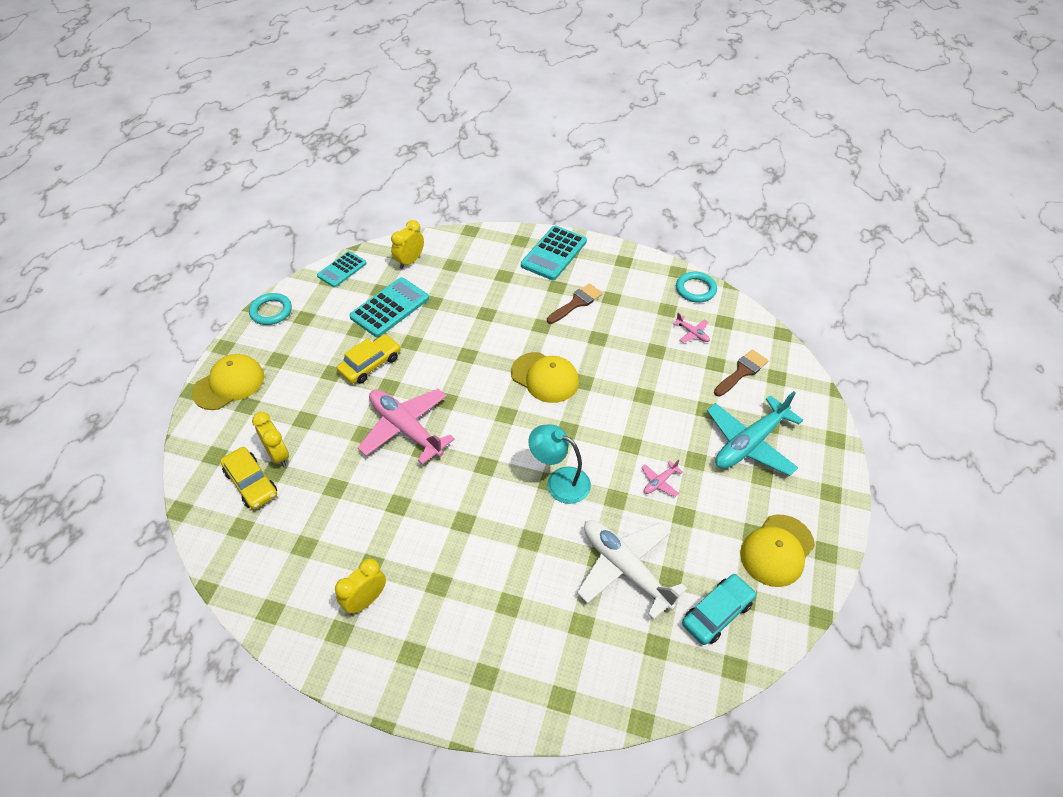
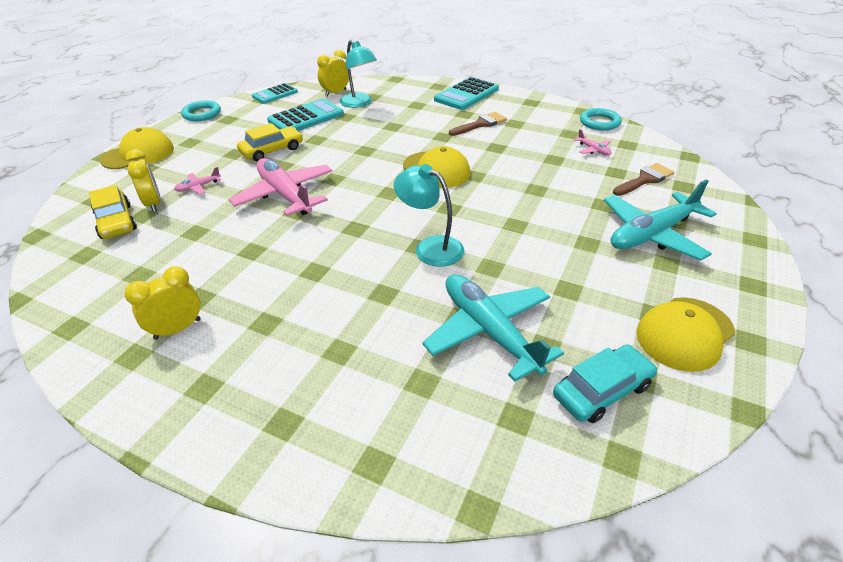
camera: 10 degrees right, 10 degrees down
white plane [577,520,687,620] -> turquoise plane [422,274,564,382]
pink plane [641,459,683,497] -> pink plane moved to [174,167,221,194]
none -> turquoise lamp [340,40,377,108]

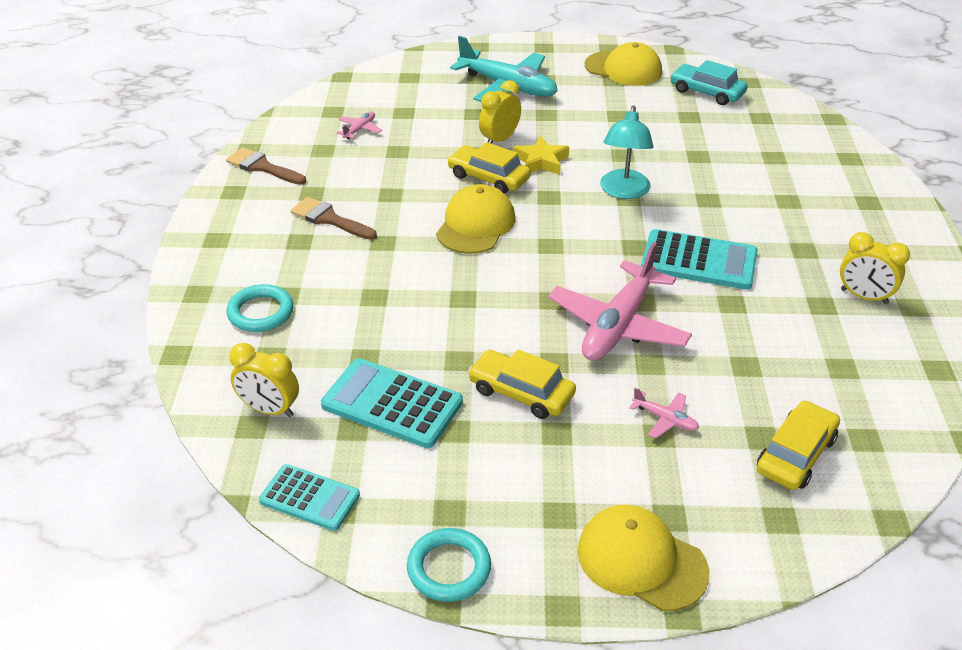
camera: 115 degrees left, 0 degrees up
yellow clock [126,149,161,212] -> yellow clock moved to [479,80,521,144]
turquoise lamp [340,40,377,108] -> none
turquoise plane [422,274,564,382] -> none
turquoise calculator [434,77,499,110] -> turquoise calculator moved to [641,229,757,290]
turquoise ring [580,108,622,131] -> turquoise ring moved to [226,284,294,332]
brown brush [613,163,674,196] -> brown brush moved to [226,147,306,185]
none -> yellow car [447,142,531,194]
none -> yellow star [513,136,569,175]

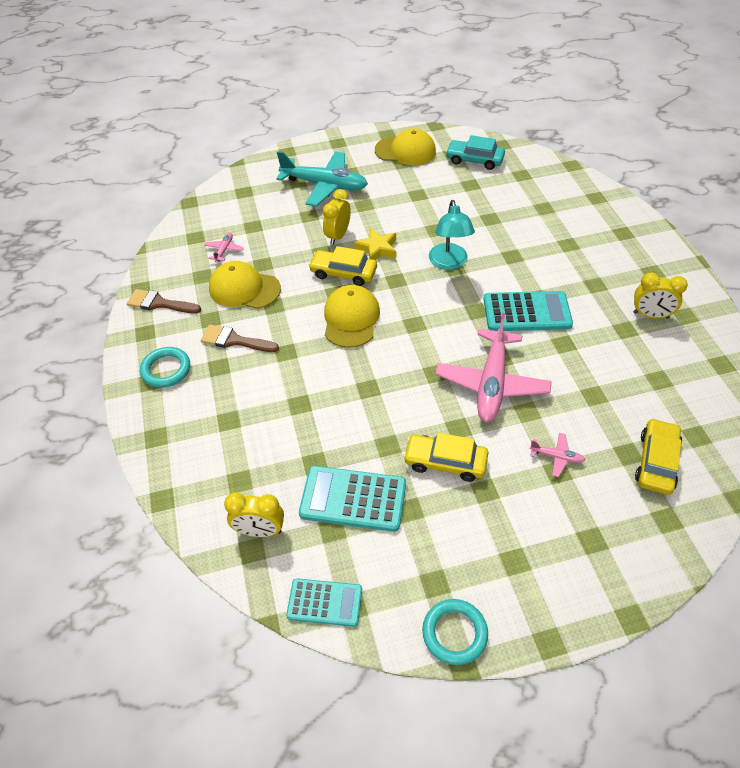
camera: 15 degrees left, 10 degrees up
turquoise ring [226,284,294,332] -> turquoise ring moved to [140,347,190,388]
yellow cap [577,505,709,611] -> yellow cap moved to [209,261,281,309]

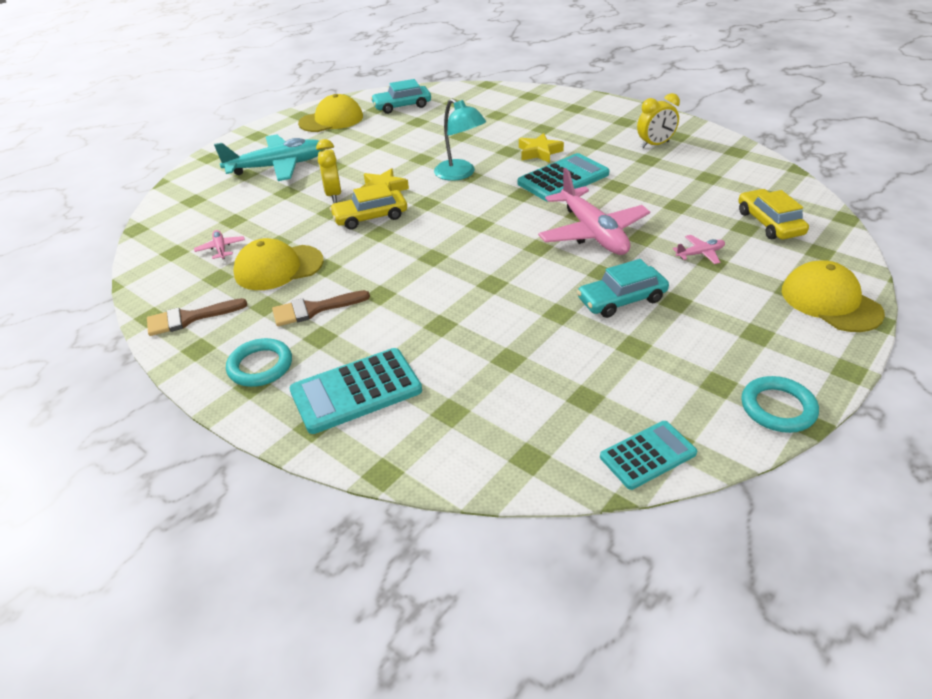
camera: 35 degrees left, 10 degrees down
yellow clock [224,492,284,537] -> none
turquoise calculator [299,466,406,532] -> turquoise calculator moved to [289,348,422,434]
yellow cap [324,285,380,348] -> yellow cap moved to [782,260,885,332]
yellow car [403,432,488,482] -> turquoise car [577,259,669,318]
none -> yellow star [519,133,564,163]

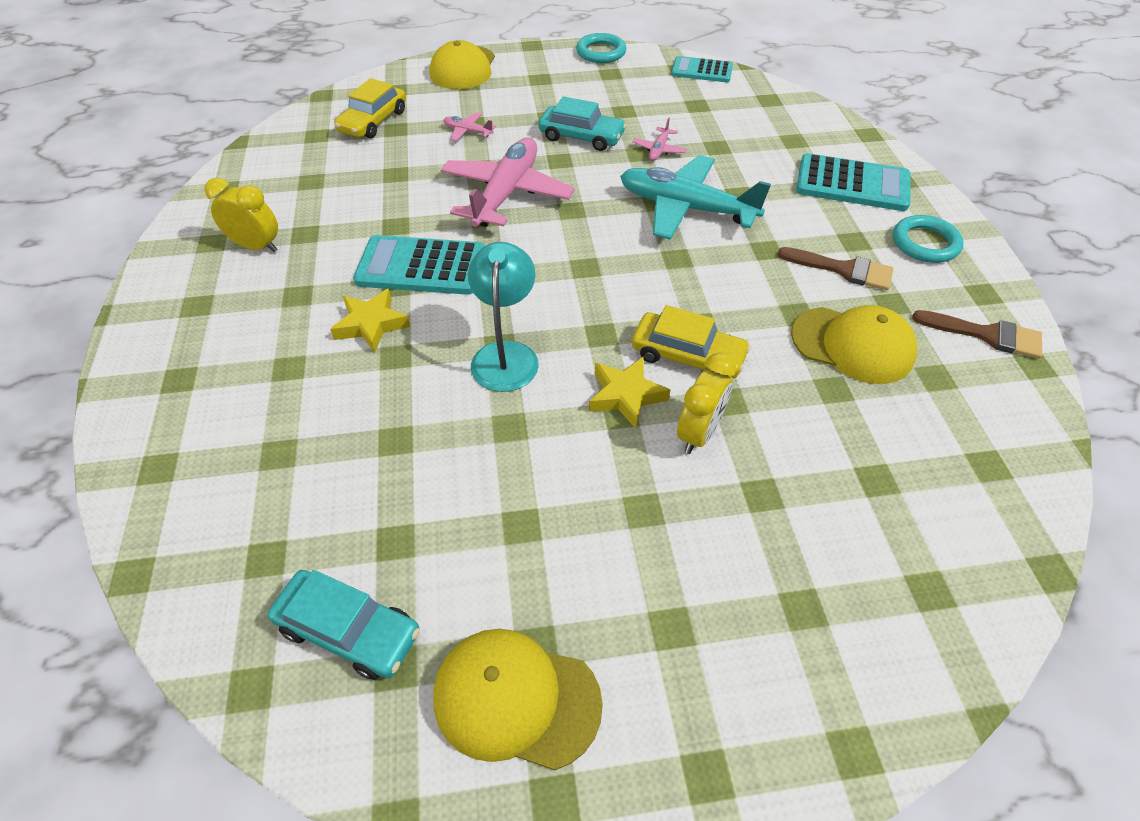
camera: 140 degrees left, 10 degrees up
pink plane [194,230,245,259] -> pink plane moved to [632,117,687,161]
turquoise plane [214,134,323,181] -> turquoise plane moved to [620,155,771,240]

